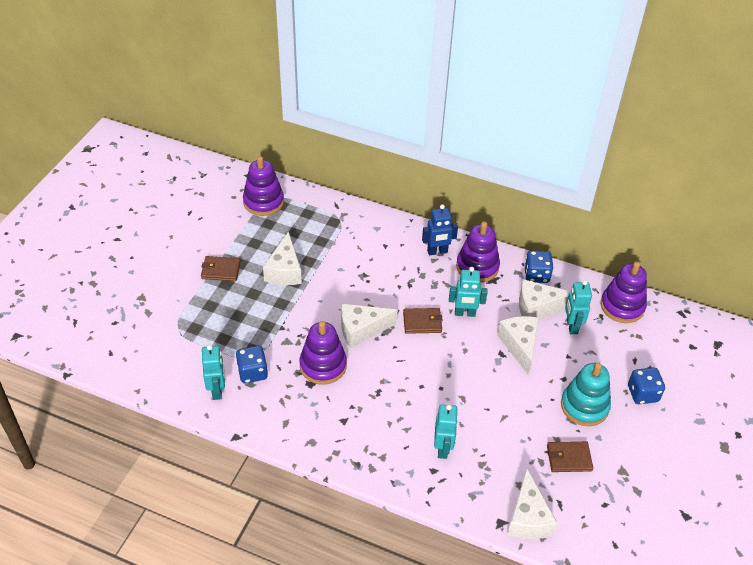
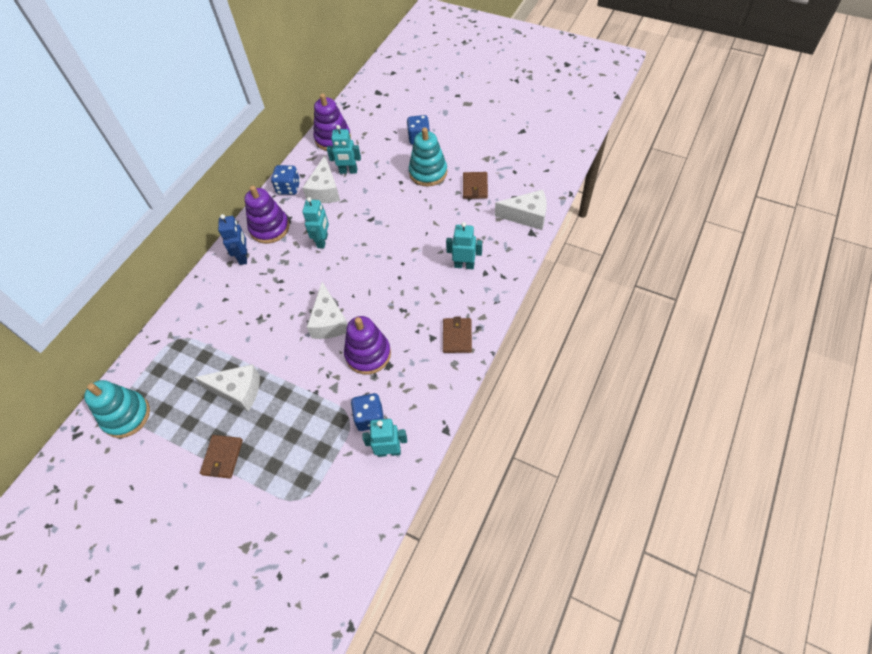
camera: 80 degrees left, 10 degrees up
purple stacking toy [243,156,284,216] -> turquoise stacking toy [84,380,150,438]
brown wallet [403,308,443,334] -> brown wallet moved to [443,317,472,353]
white cheese [497,316,539,376] -> none

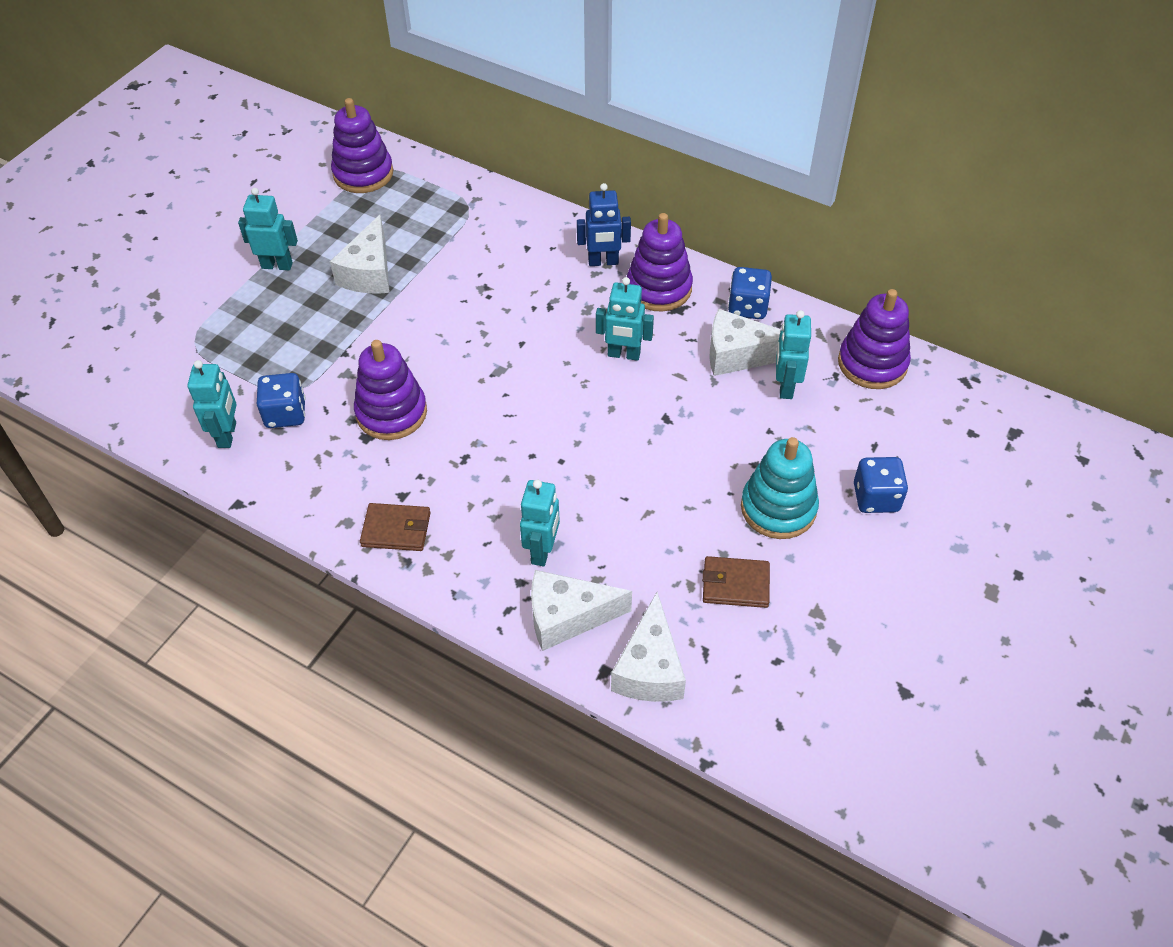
camera: 90 degrees right, 5 degrees down
turquoise stacking toy [84,380,150,438] -> purple stacking toy [331,98,393,193]
brown wallet [200,435,243,479] -> turquoise robot [238,188,298,270]
white cheese [307,282,348,339] -> white cheese moved to [531,570,632,651]

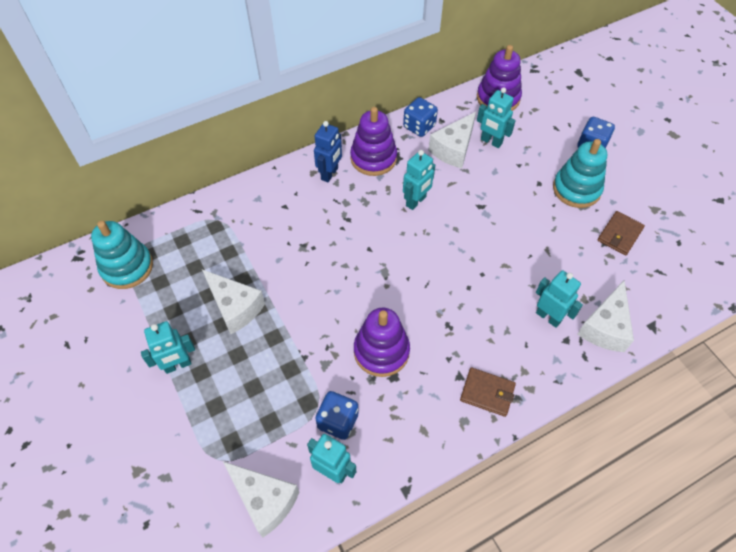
camera: 60 degrees left, 5 degrees up
turquoise robot [238,188,298,270] -> turquoise robot turned 150 degrees counterclockwise [141,321,195,374]
purple stacking toy [331,98,393,193] -> turquoise stacking toy [91,221,153,289]
brown wallet [360,503,431,551] -> brown wallet turned 75 degrees clockwise [460,367,516,417]
white cheese [611,592,686,702] -> white cheese moved to [223,461,299,537]

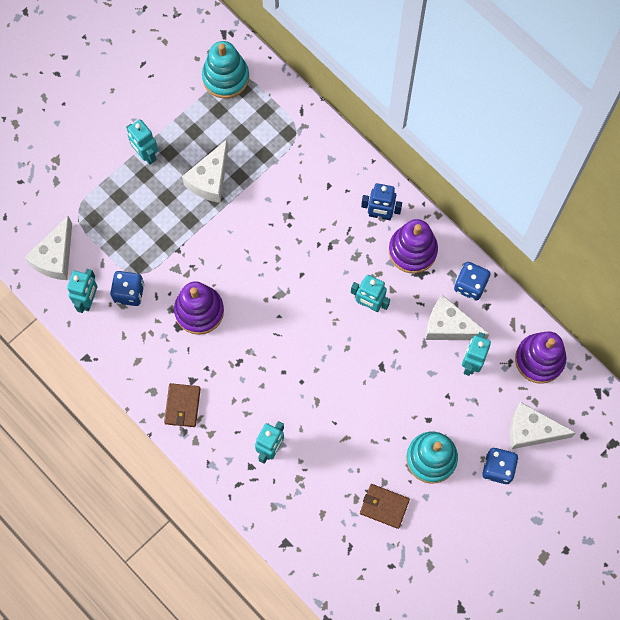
camera: 75 degrees right, 15 degrees up
white cheese [577,280,634,352] -> white cheese moved to [510,402,576,449]

